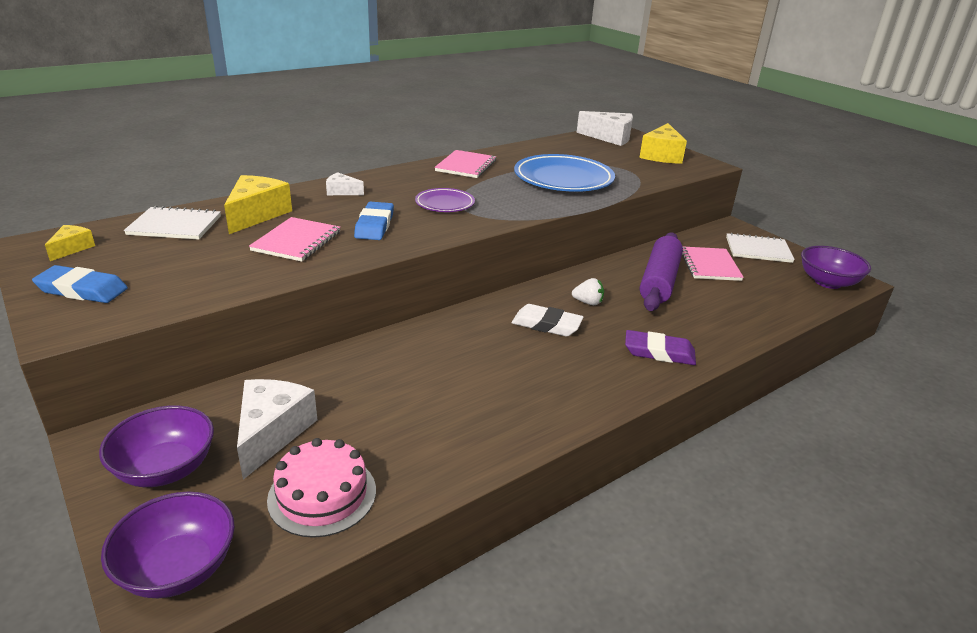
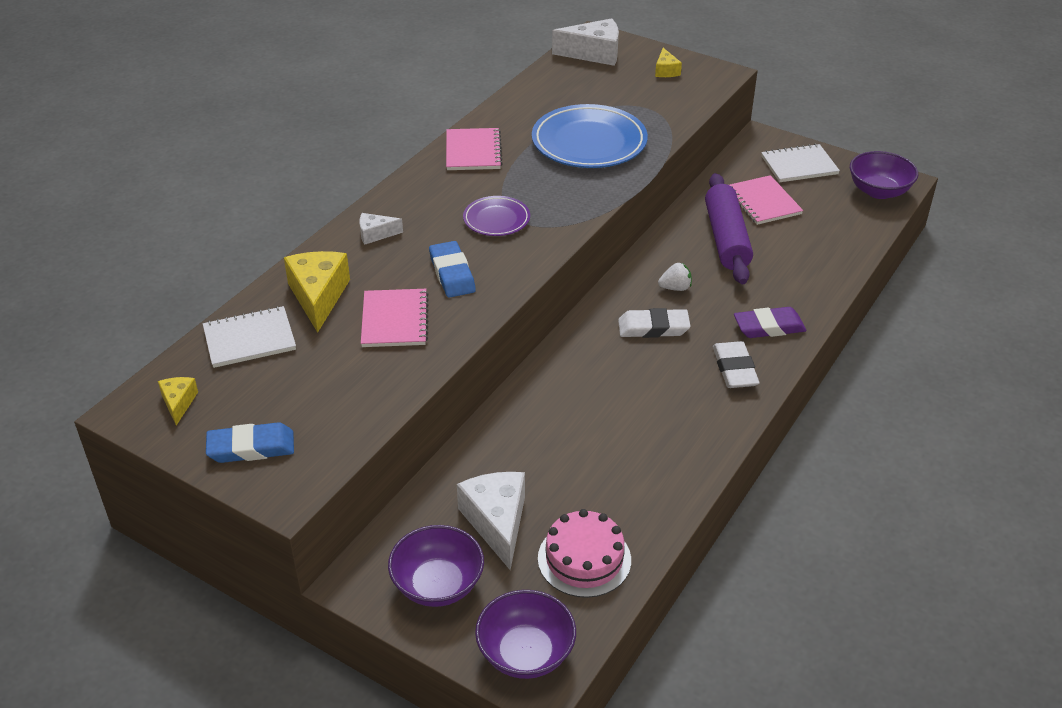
camera: 20 degrees left, 10 degrees up
yellow cheese [639,123,687,164] -> yellow cheese [655,48,682,77], size x0.53
none -> white eraser [713,341,760,388]

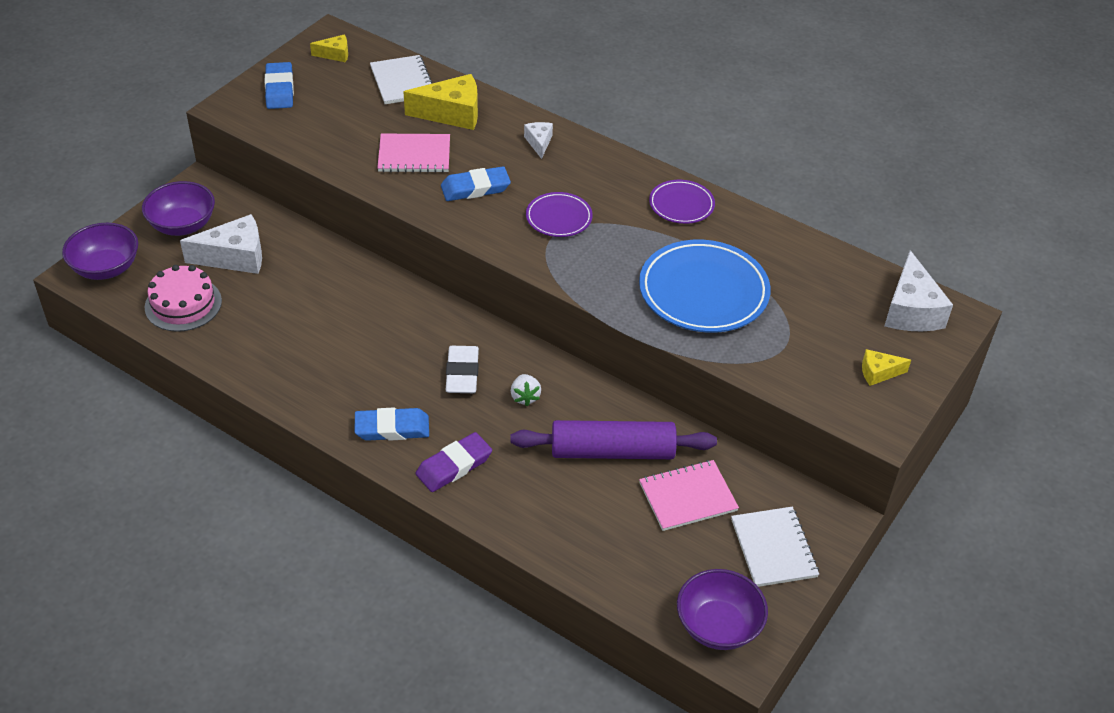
camera: 90 degrees right, 5 degrees up
pink notebook [446,128,503,170] -> purple plate [649,180,715,224]
white eraser [713,341,760,388] -> blue eraser [355,408,429,441]
purple eraser [734,307,806,338] -> purple eraser turned 60 degrees clockwise [416,432,492,492]

